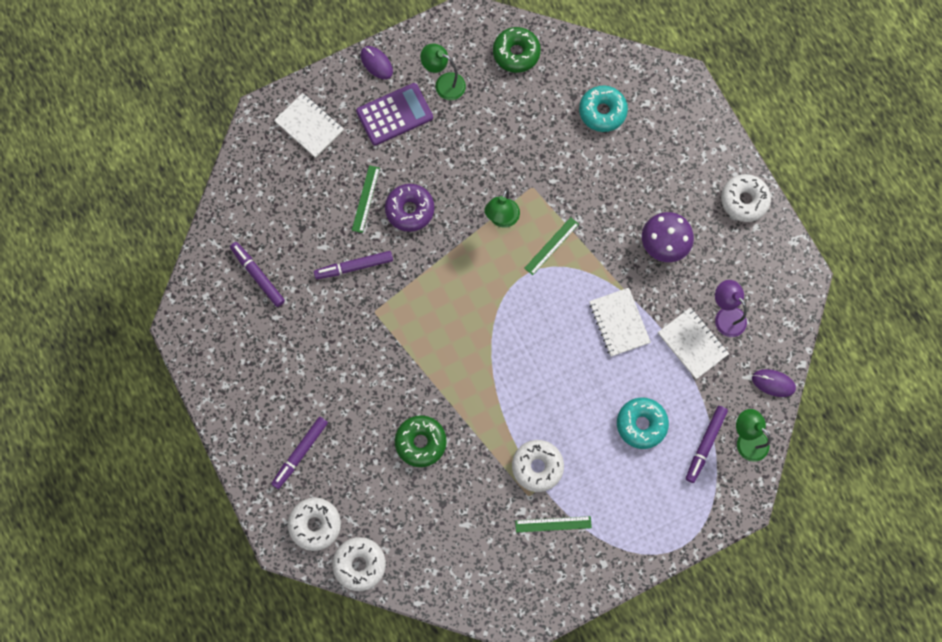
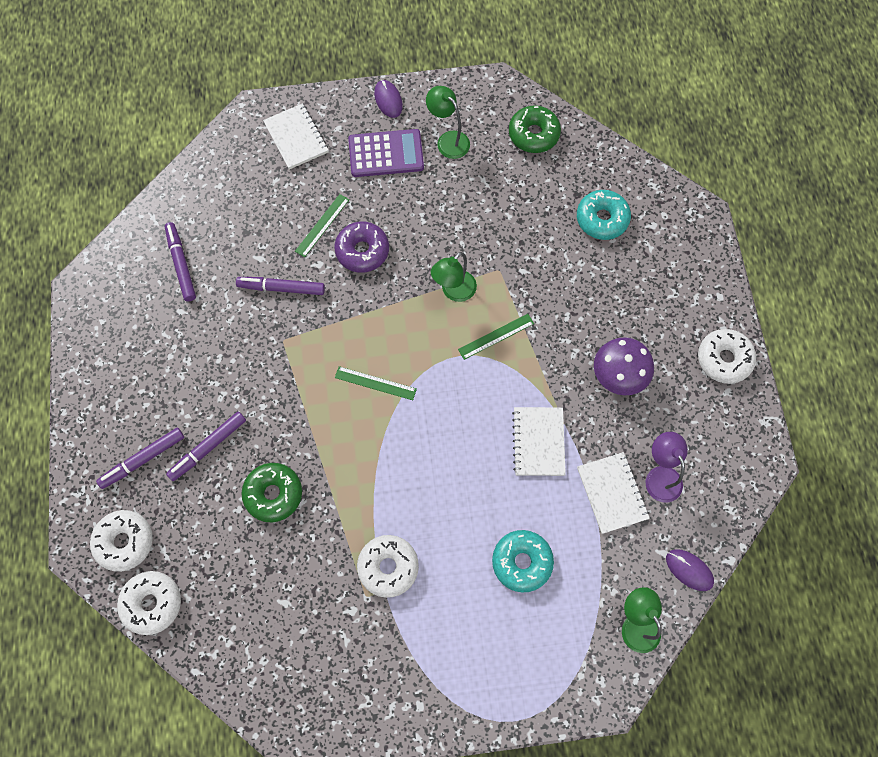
camera: 20 degrees right, 5 degrees down
green ruler [515,516,592,533] -> green ruler moved to [335,366,417,400]
purple marker [686,406,728,483] -> purple marker moved to [166,411,246,481]

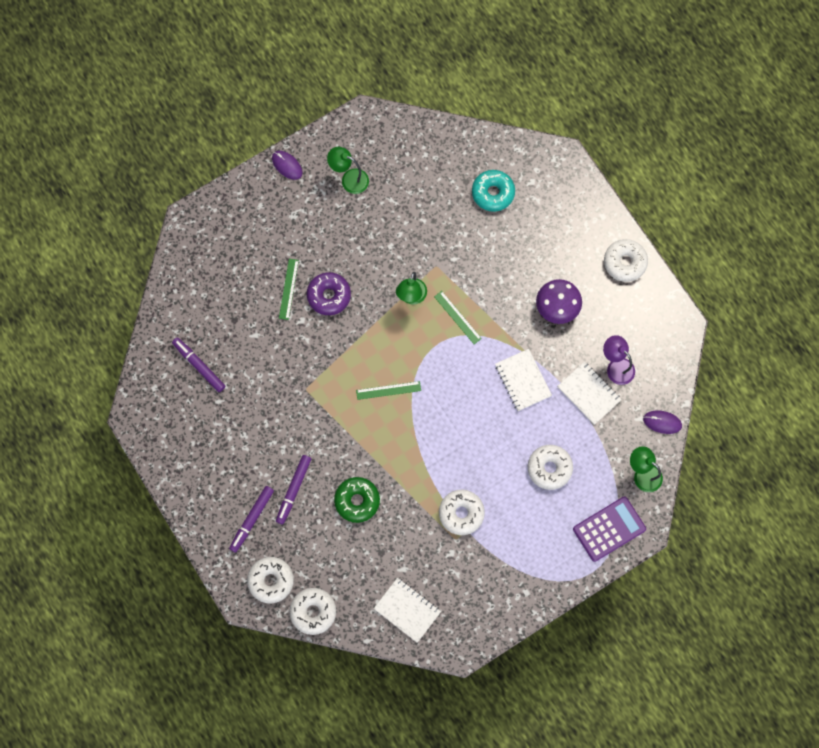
camera: 25 degrees left, 5 degrees up
purple marker [236,277,325,295] -> none
white notebook [263,103,329,169] -> white notebook moved to [374,578,441,643]
purple calculator [348,129,424,177] -> purple calculator moved to [573,496,646,562]
green ruler [458,314,534,360] -> green ruler turned 75 degrees counterclockwise [434,291,482,344]
turquoise donut [492,530,554,592] -> white donut [528,445,573,490]
green donut [509,105,561,153] -> none

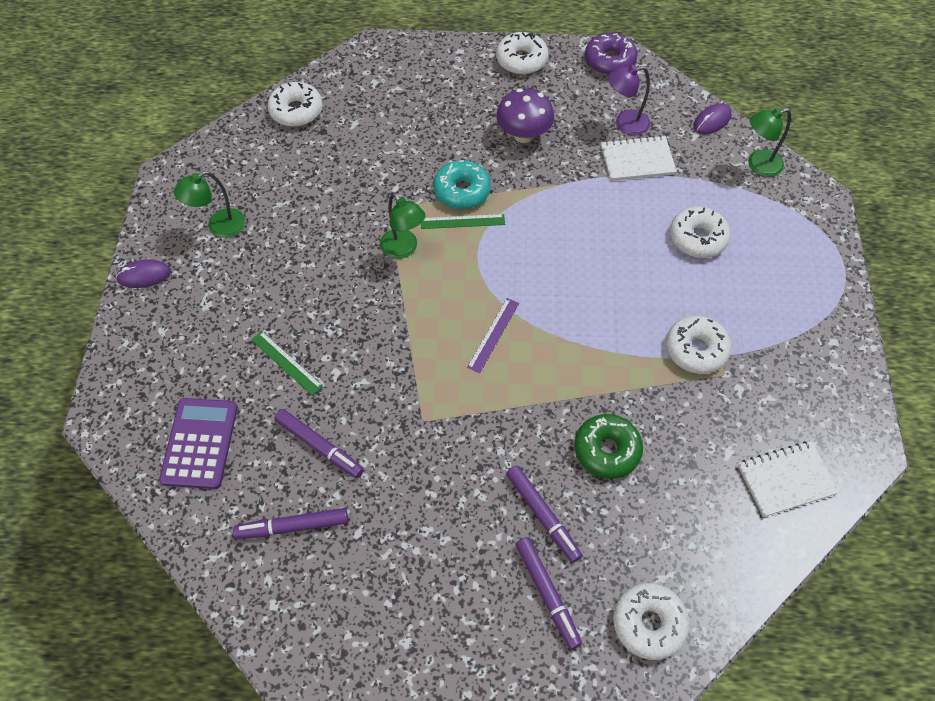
camera: 55 degrees left, 15 degrees down
white donut [290,588,336,635] -> white donut moved to [268,82,323,127]
purple donut [307,272,351,315] -> purple donut moved to [585,33,638,75]
green ruler [356,381,421,400] -> purple ruler [467,298,519,373]
turquoise donut [472,170,515,212] -> turquoise donut moved to [433,160,491,209]
white notebook [495,349,552,411] -> none
purple calculator [573,496,646,562] -> purple calculator moved to [159,398,238,489]
none -> purple marker [274,409,364,478]

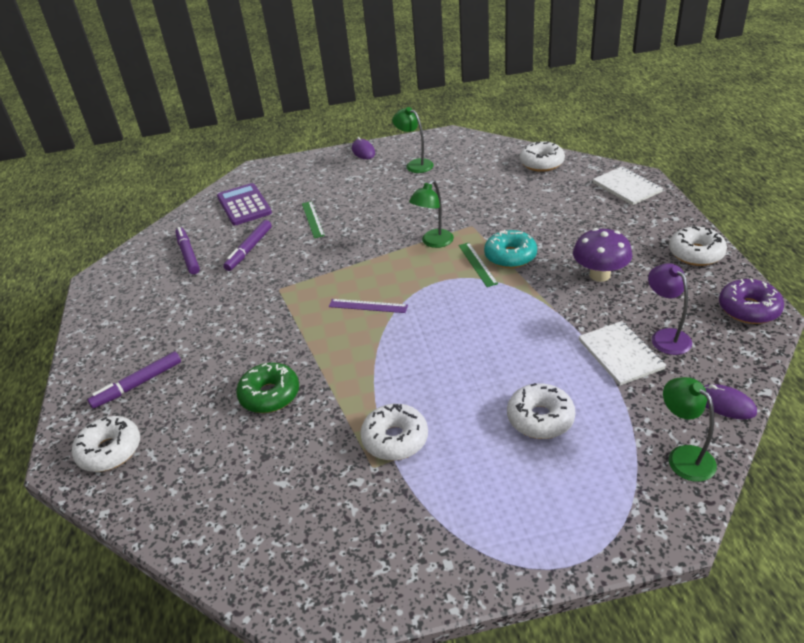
camera: 80 degrees right, 20 degrees down
purple calculator [159,398,238,489] -> purple calculator turned 105 degrees counterclockwise [217,183,272,225]
green ruler [251,331,323,395] -> green ruler turned 45 degrees counterclockwise [302,201,325,238]
purple marker [506,465,582,563] -> none
white notebook [738,441,839,517] -> white notebook moved to [593,166,663,205]

